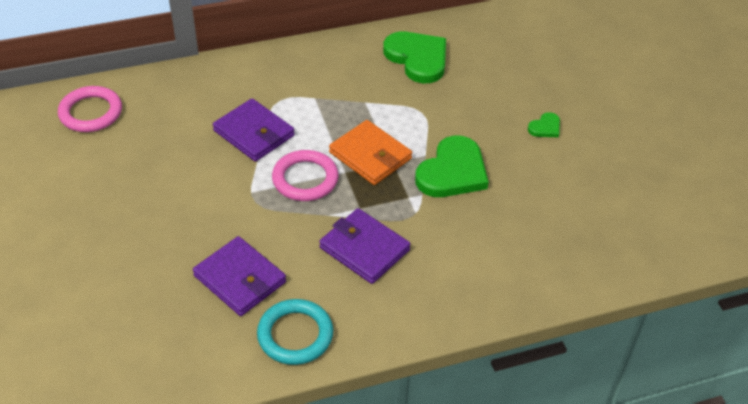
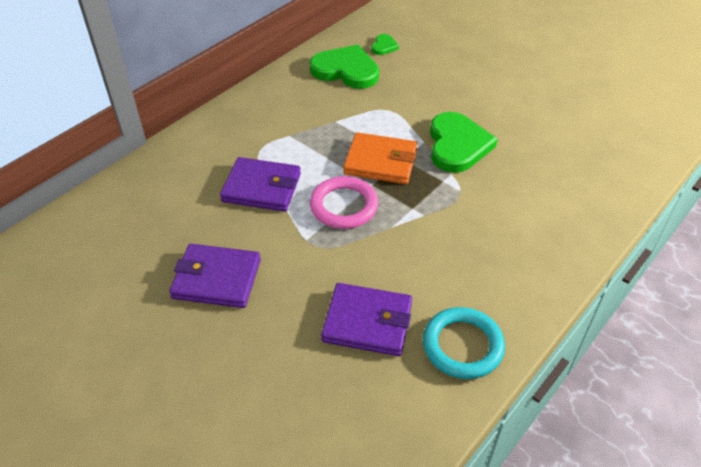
camera: 30 degrees left, 0 degrees up
pink ring [58,86,122,132] -> none
purple wallet [319,208,410,284] -> purple wallet moved to [169,244,261,308]
green heart [528,112,560,137] -> green heart moved to [371,34,399,55]

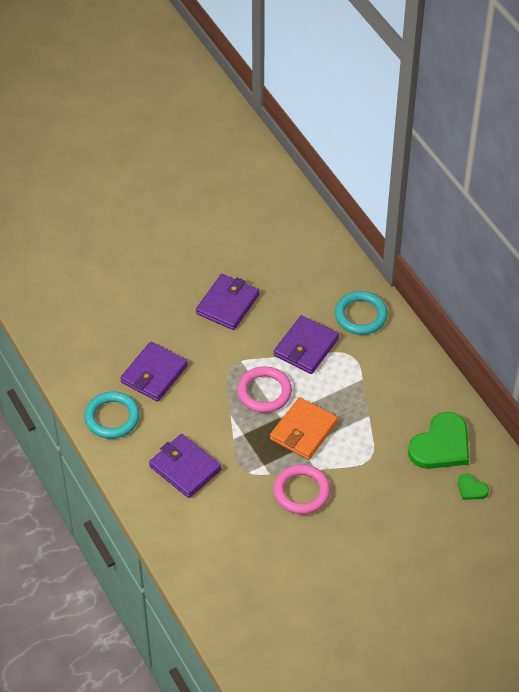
camera: 110 degrees right, 5 degrees up
green heart [430,112,498,173] -> pink ring [273,464,331,514]
none -> purple wallet [149,434,221,498]
none -> turquoise ring [335,291,388,335]

